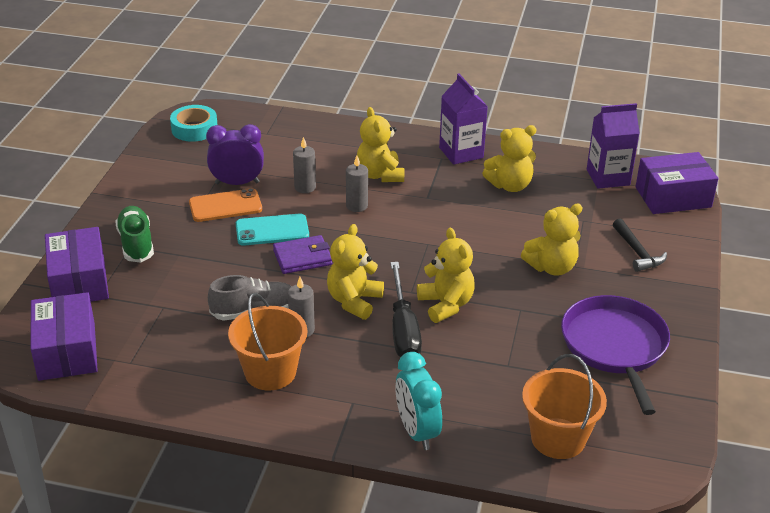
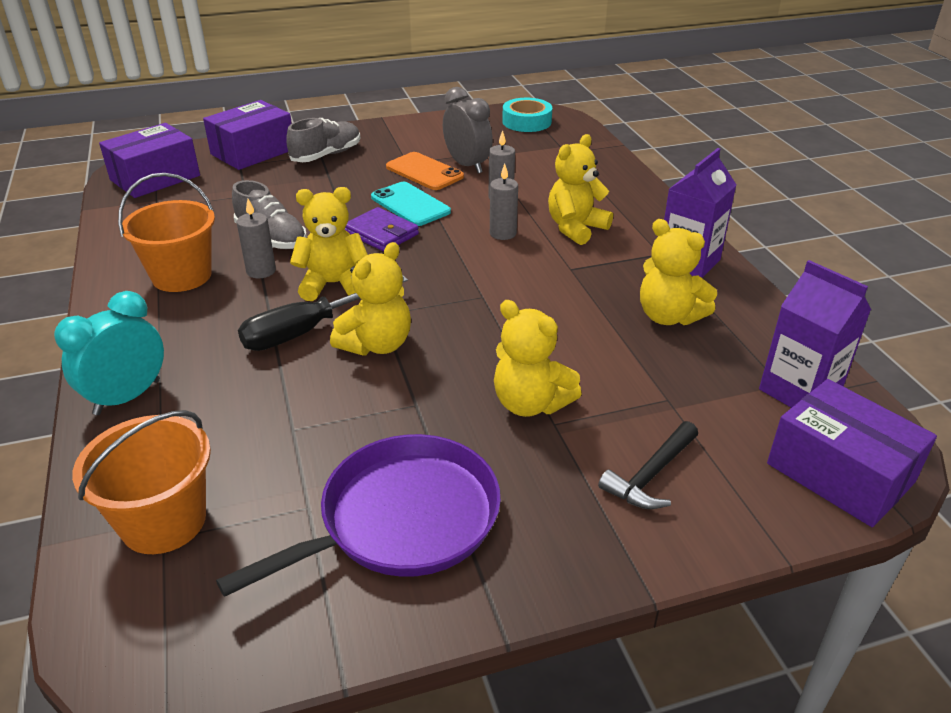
camera: 60 degrees right, 0 degrees up
green shoe [115,206,154,262] -> grey shoe [286,118,360,162]
purple clock [206,124,264,185] -> grey clock [443,87,493,173]

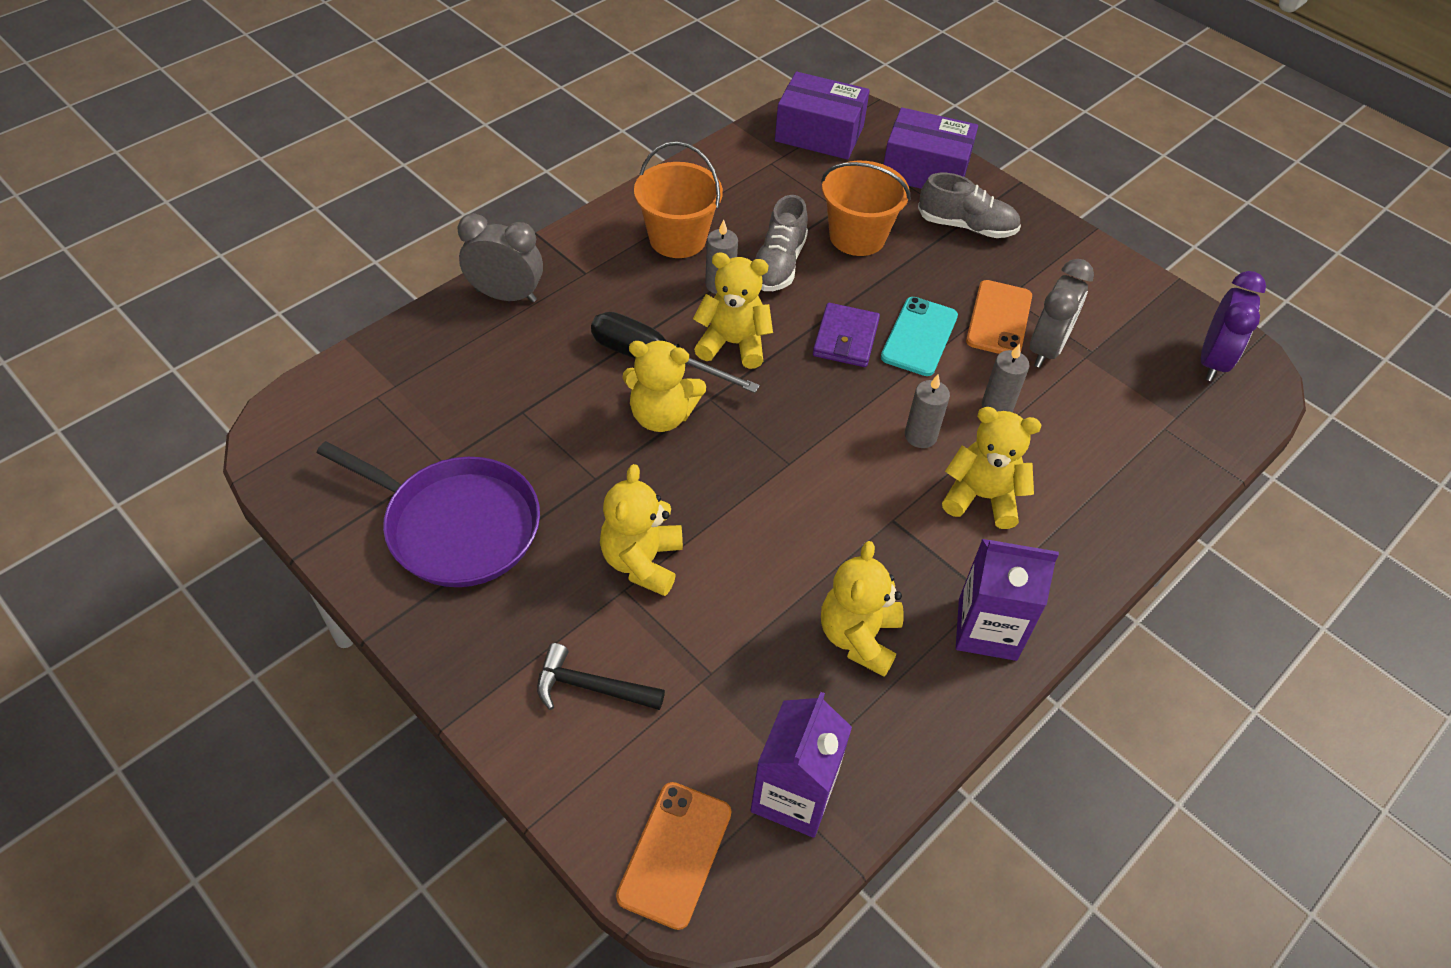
camera: 60 degrees right, 15 degrees up
turquoise clock [54,291,164,415] -> grey clock [458,213,543,303]
orange bucket [72,410,211,554] -> orange bucket moved to [821,161,910,256]
yellow teddy bear [290,187,368,301] -> yellow teddy bear turned 45 degrees counterclockwise [693,253,773,369]
turquoise tape [502,98,552,132] -> purple clock [1201,271,1266,381]
purple box [767,379,937,527] -> orange phone [616,782,732,930]

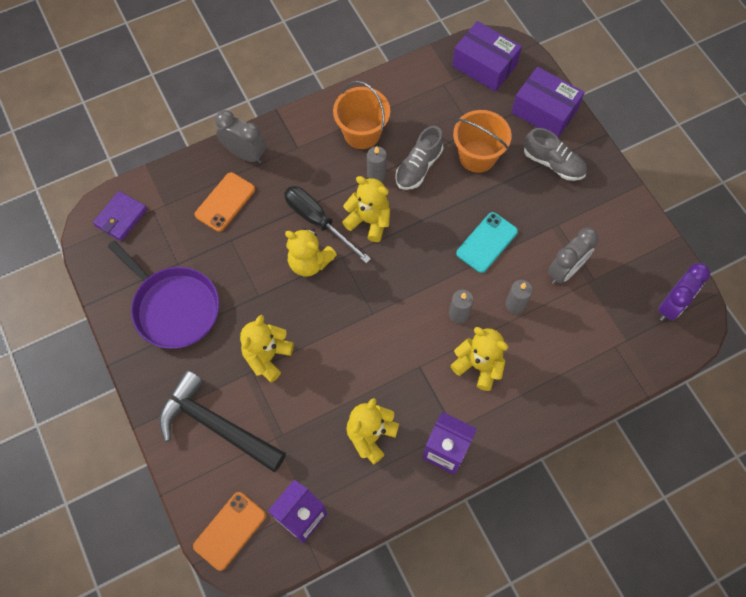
camera: 20 degrees right, 15 degrees up
black hammer [537,643,665,710] -> black hammer [159,370,286,472], size x1.90
purple wallet [813,303,880,367] -> purple wallet moved to [93,191,147,241]
orange phone [966,280,1032,354] -> orange phone moved to [195,172,255,232]

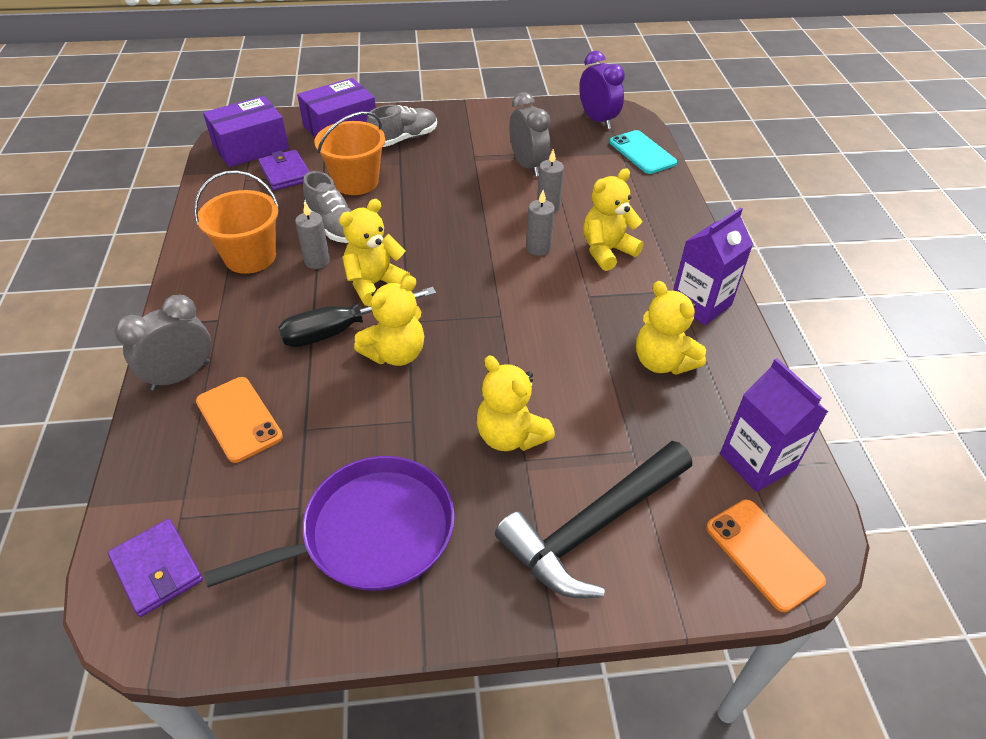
camera: 70 degrees left, 20 degrees down
turquoise phone [456,212,518,273] -> turquoise phone moved to [610,130,677,174]
none -> purple wallet [258,150,310,191]

